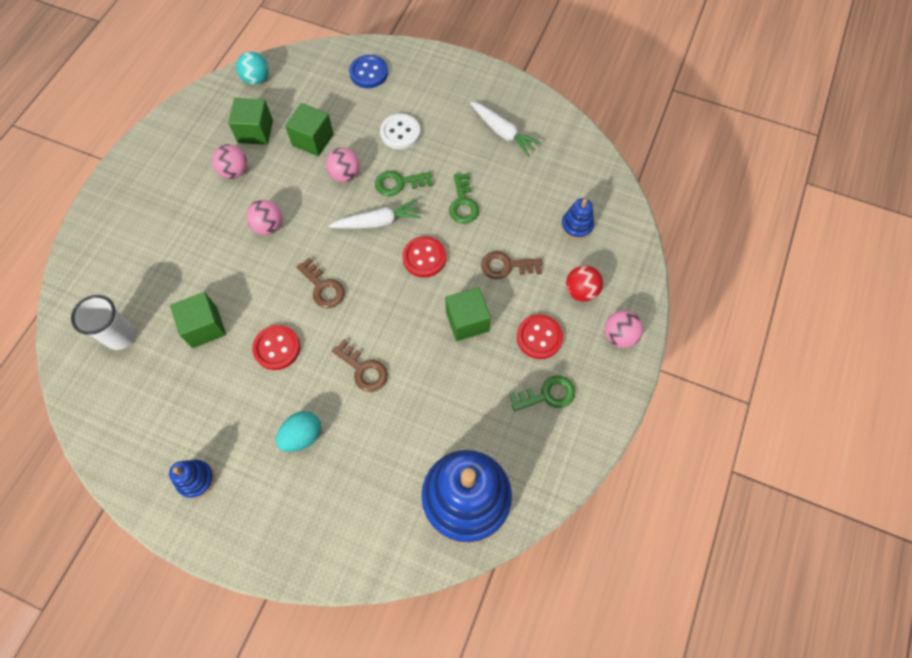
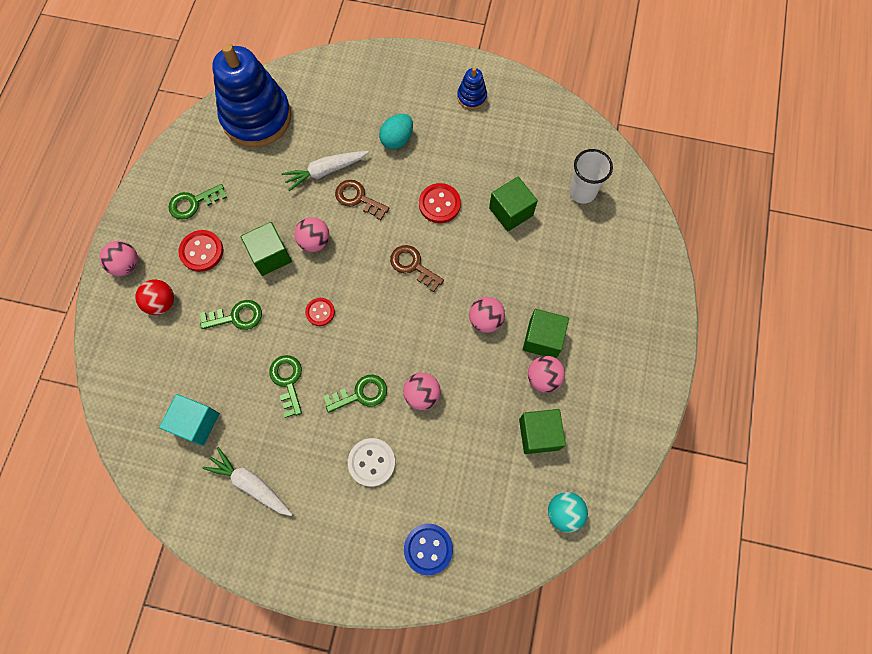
camera: 170 degrees right, 5 degrees up
green cube [285,103,334,156] -> green cube moved to [523,309,569,358]
white carrot [329,199,421,229] -> white carrot moved to [281,151,369,191]
red button [402,236,446,277] -> red button [305,298,335,326], size x0.66
brown key [481,251,542,279] -> green key [200,300,262,330]
blue stacking toy [561,198,594,240] -> none
none -> turquoise cube [159,394,220,446]
none -> pink ball [294,217,330,252]

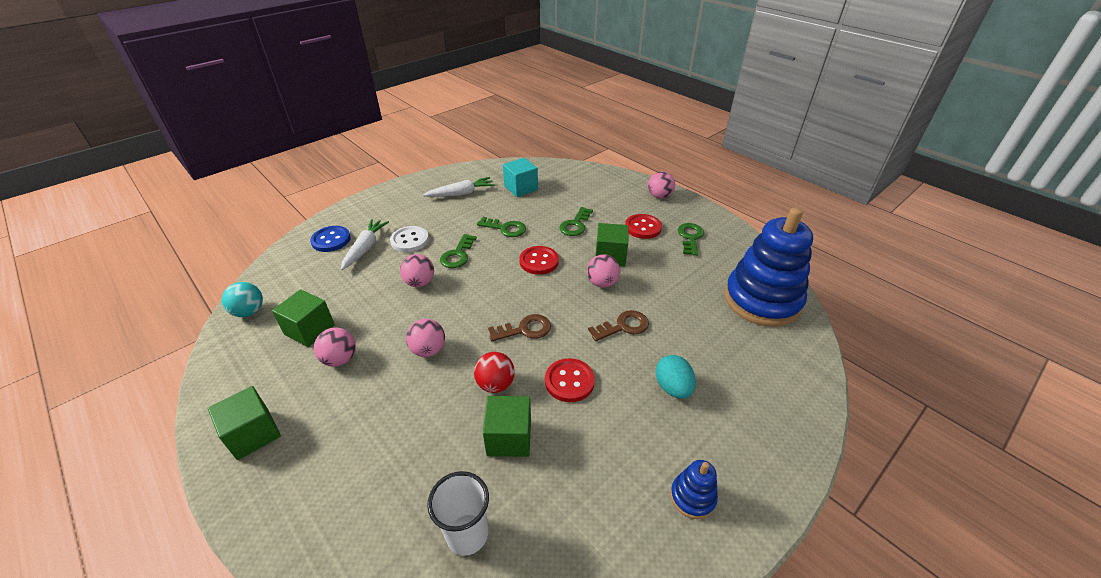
camera: 125 degrees right, 30 degrees down
red ball [135,279,174,315] -> red ball moved to [474,352,515,393]
white carrot [281,151,369,191] -> white carrot moved to [341,219,389,270]
red button [305,298,335,326] -> red button [519,246,559,275], size x1.53
green cube [523,309,569,358] -> green cube moved to [208,386,281,460]

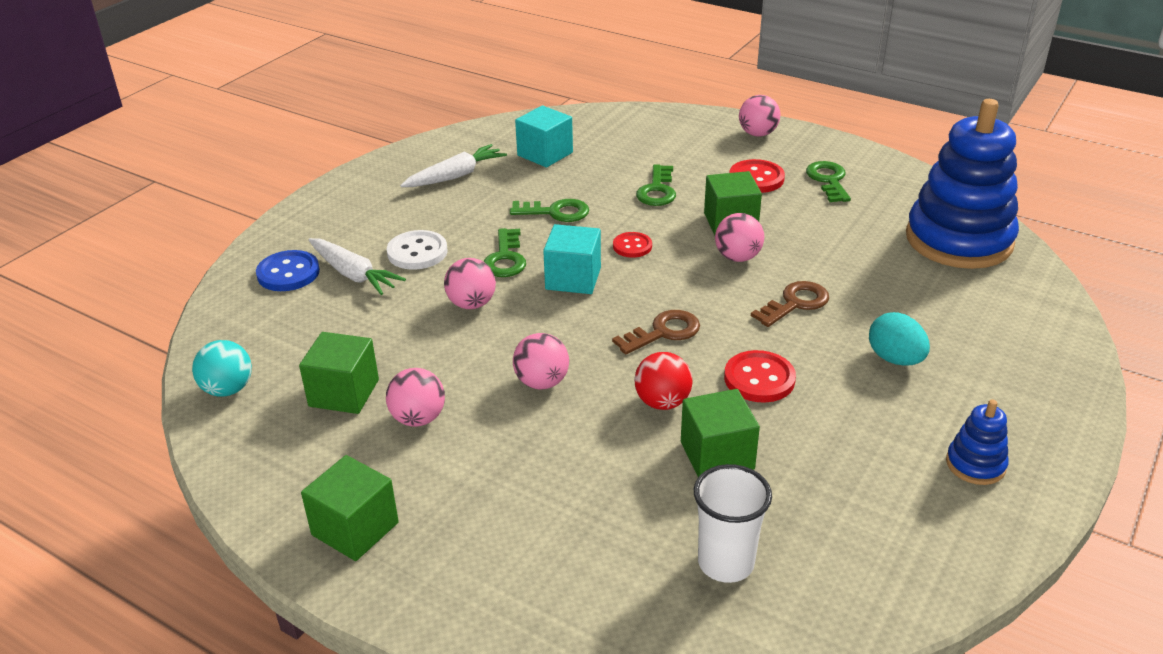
camera: 15 degrees left, 5 degrees down
white carrot [341,219,389,270] -> white carrot turned 135 degrees clockwise [308,238,406,295]
red button [519,246,559,275] -> red button [613,232,652,258], size x0.66
none -> turquoise cube [543,224,601,294]

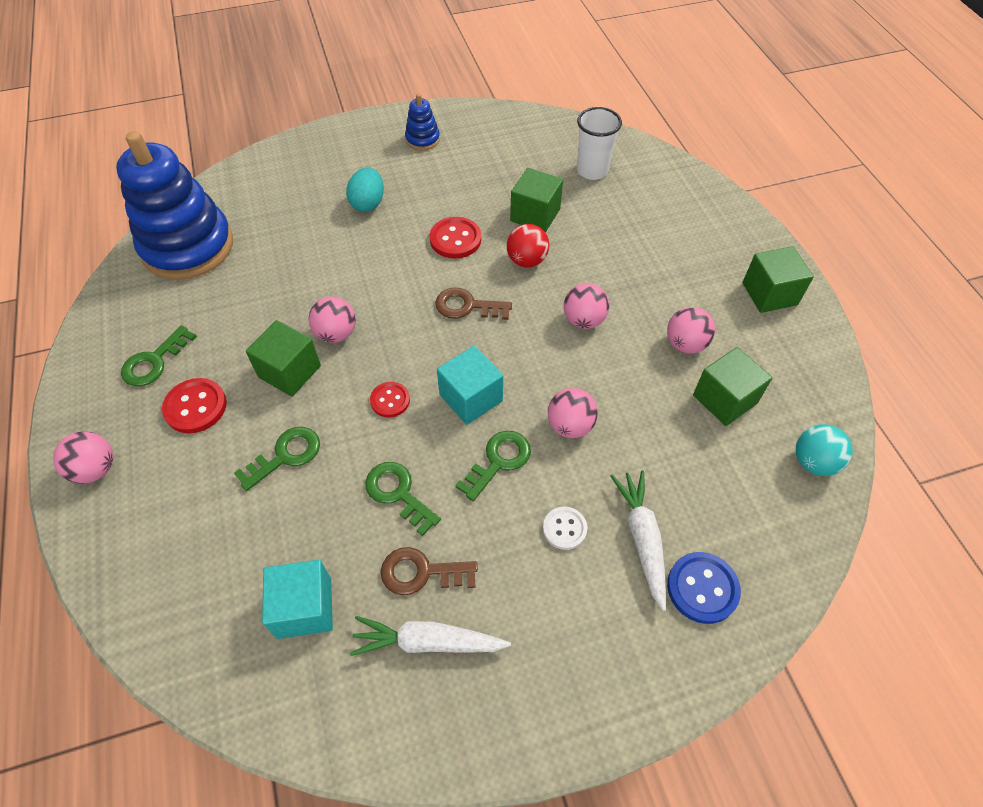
camera: 140 degrees left, 20 degrees up
white button [387,230,447,270] -> white button [543,507,587,550], size x0.66
brown key [751,281,829,327] -> brown key moved to [381,547,478,595]

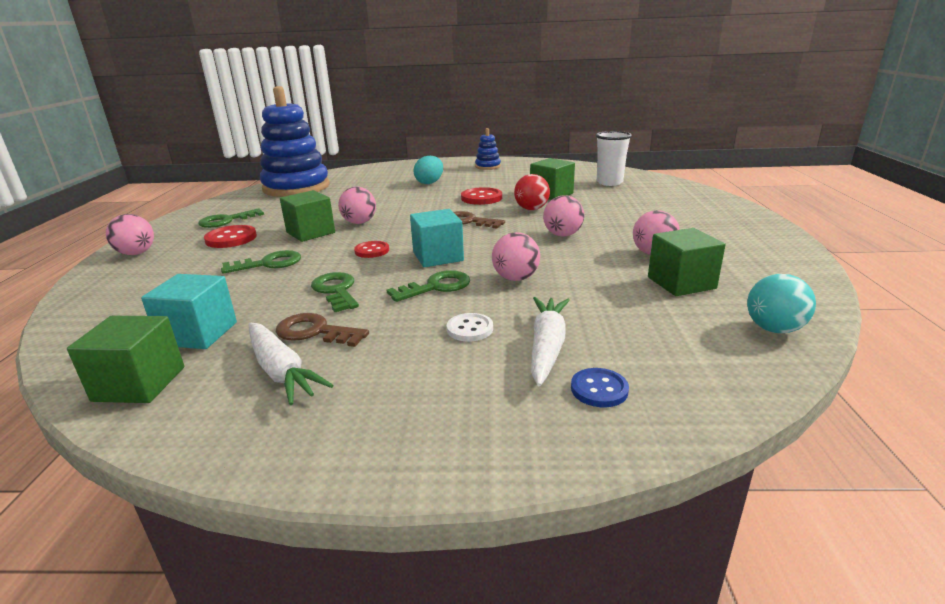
camera: 20 degrees right, 30 degrees down
white carrot [350,616,511,656] -> white carrot turned 150 degrees counterclockwise [249,323,334,405]
blue button [667,552,741,624] -> blue button [571,368,629,407], size x0.66
green cube [742,246,814,313] -> green cube moved to [67,316,184,403]

